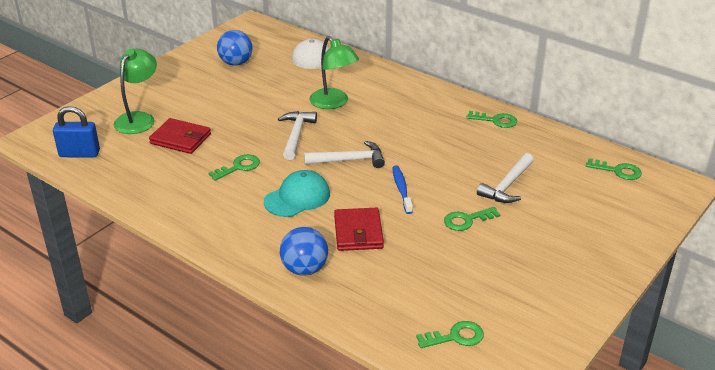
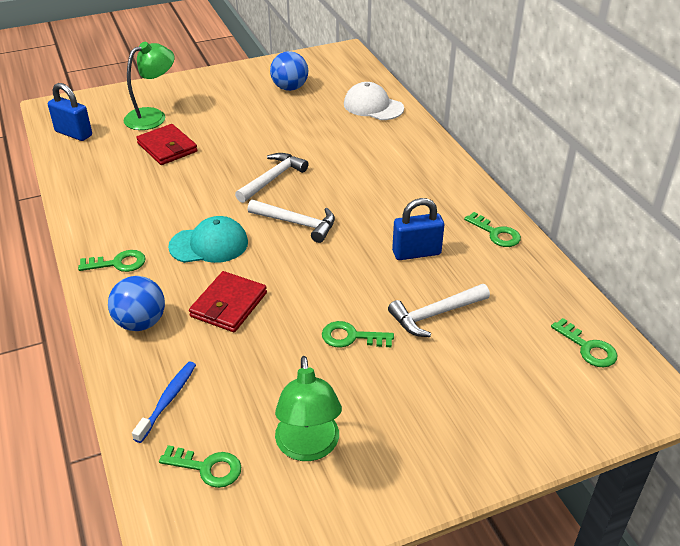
camera: 30 degrees right, 5 degrees up
green key [208,154,260,181] -> green key moved to [78,250,146,272]
green lamp [310,36,359,109] -> green lamp moved to [275,356,342,461]
blue toothbrush [392,165,413,214] -> blue toothbrush moved to [132,362,196,443]
none -> blue padlock [392,198,444,260]

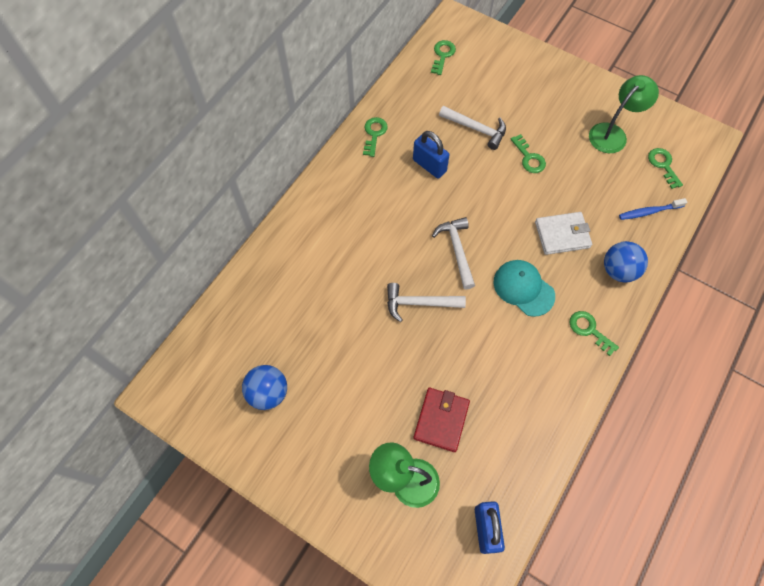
camera: 125 degrees left, 25 degrees up
red wallet [189,271,267,332] -> white wallet [535,212,592,255]
white cap [344,82,404,120] -> none

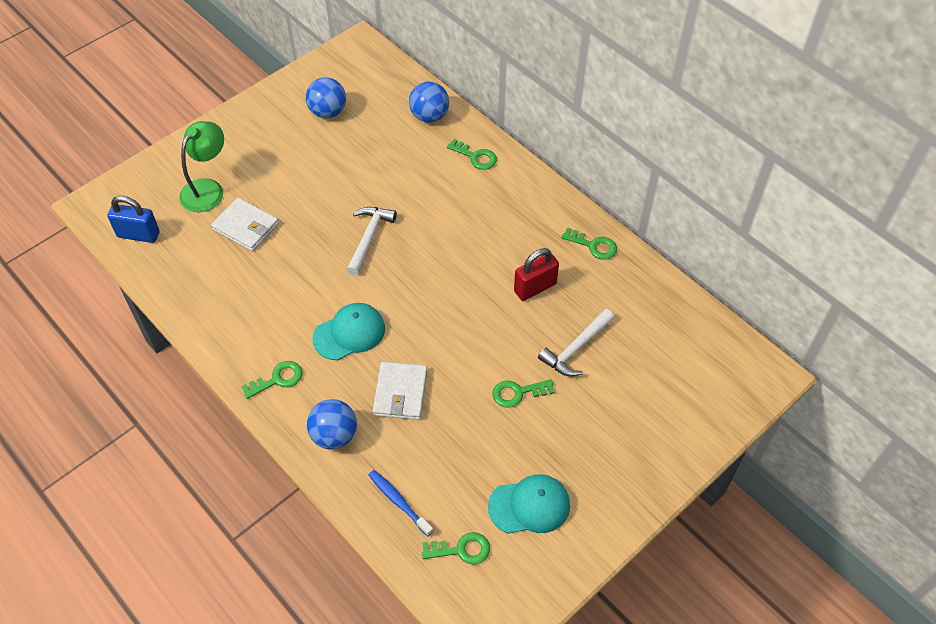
camera: 105 degrees right, 10 degrees down
blue padlock [413,131,449,178] -> red padlock [514,248,559,301]
red wallet [413,388,470,452] -> white wallet [211,198,279,251]
green key [431,40,456,75] -> green key moved to [447,139,497,170]
white hammer [432,217,475,290] -> none
green lamp [589,75,659,153] -> turquoise cap [488,474,570,534]
blue toothbrush [619,198,687,220] -> blue toothbrush turned 45 degrees counterclockwise [368,470,433,537]
none -> blue ball [409,82,449,123]

